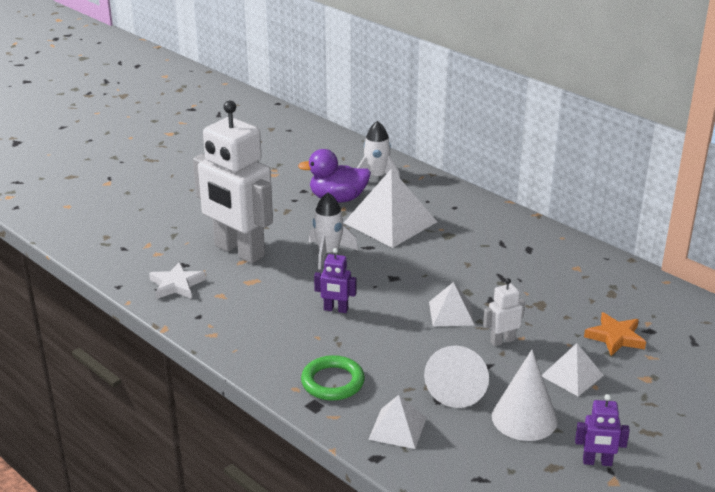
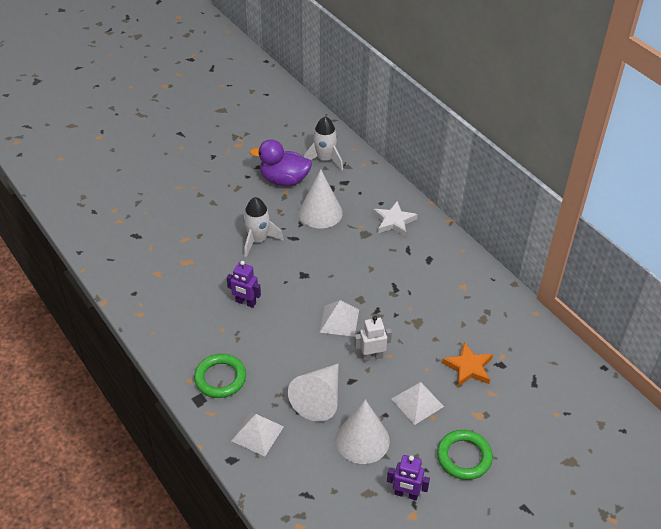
camera: 10 degrees right, 15 degrees up
white star [149,262,206,299] -> white star moved to [373,201,418,237]
white robot [193,101,273,264] -> none
white pyramid [344,168,437,248] -> white cone [299,169,343,229]
none -> green ring [437,430,493,480]

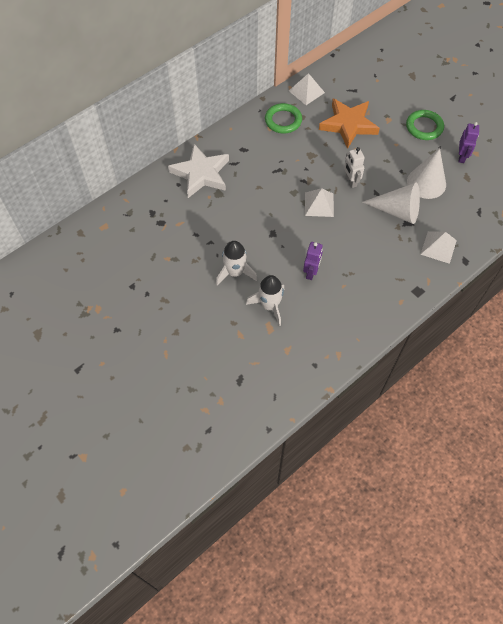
camera: 95 degrees left, 15 degrees up
green ring [194,354,246,398] -> green ring moved to [265,103,302,133]
purple duck [250,139,312,186] -> none
white cone [299,169,343,229] -> none
white rocket [304,116,343,170] -> white rocket moved to [246,275,284,326]
white star [373,201,418,237] -> white star [168,144,229,198], size x1.58
white pyramid [391,381,444,425] -> white pyramid moved to [289,73,325,105]
orange star [442,342,493,386] -> orange star [319,98,380,149], size x1.58

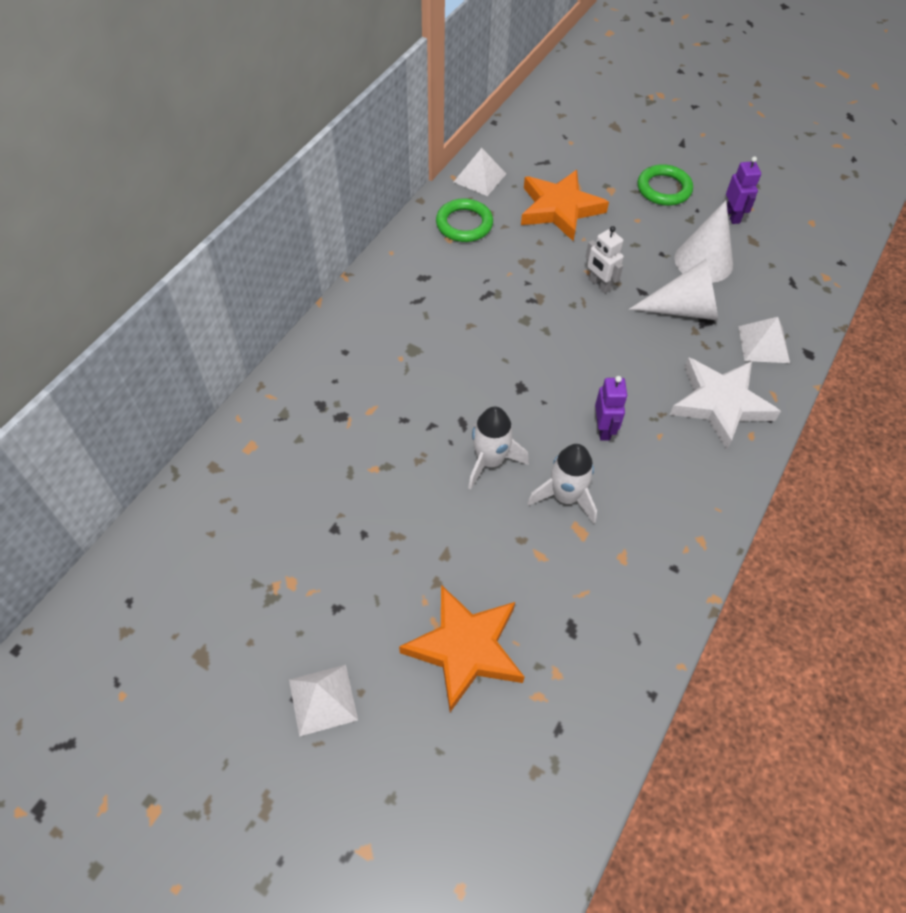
camera: 20 degrees left, 5 degrees down
white star [168,144,229,198] -> white star moved to [670,357,781,449]
white pyramid [305,188,334,217] -> white pyramid moved to [289,665,358,737]
none -> orange star [399,585,524,712]

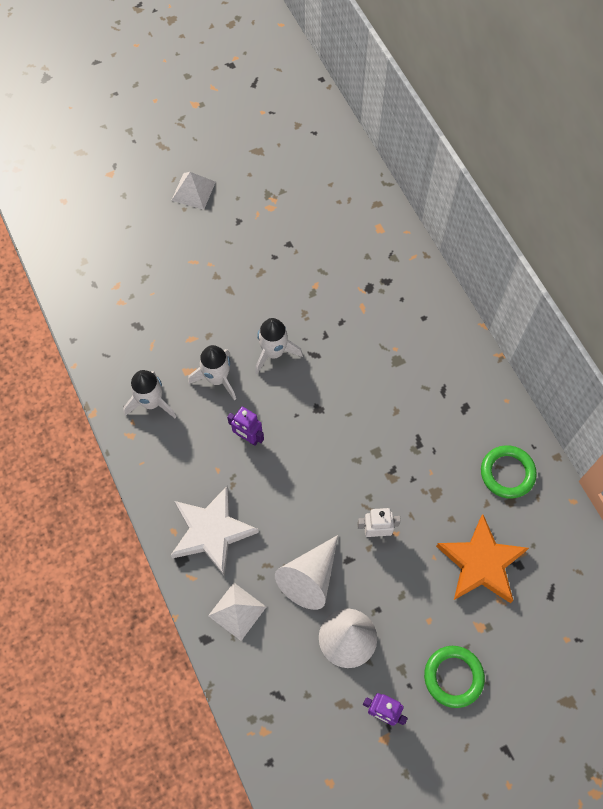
camera: 125 degrees right, 10 degrees up
orange star [399,585,524,712] -> none
white pyramid [454,148,506,196] -> none
none -> white rocket [123,370,176,418]

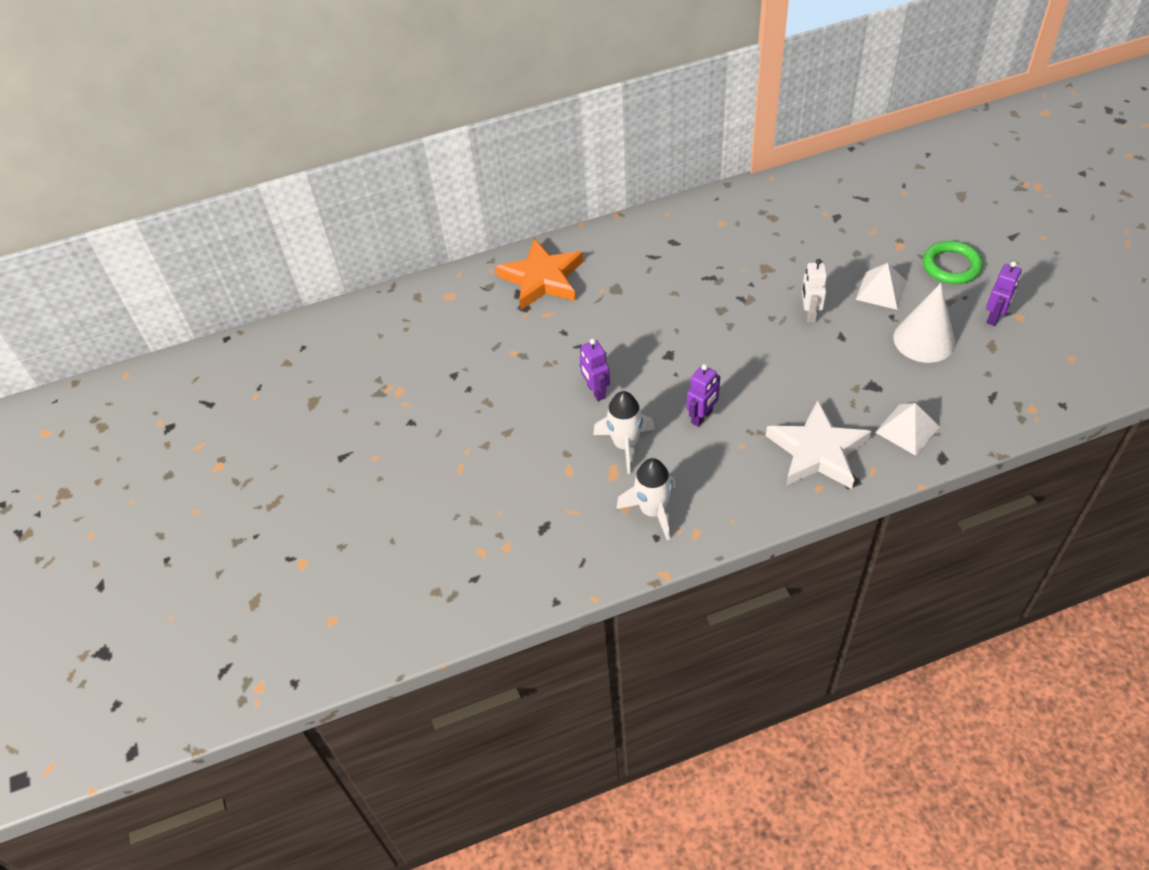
camera: 80 degrees left, 15 degrees down
white pyramid [171,172,216,210] -> white pyramid moved to [856,263,907,310]
white rocket [255,318,303,374] -> purple robot [580,339,610,401]
white cone [275,535,338,610] -> none
orange star [436,514,529,603] -> orange star moved to [495,238,583,310]
green ring [481,445,537,499] -> none

